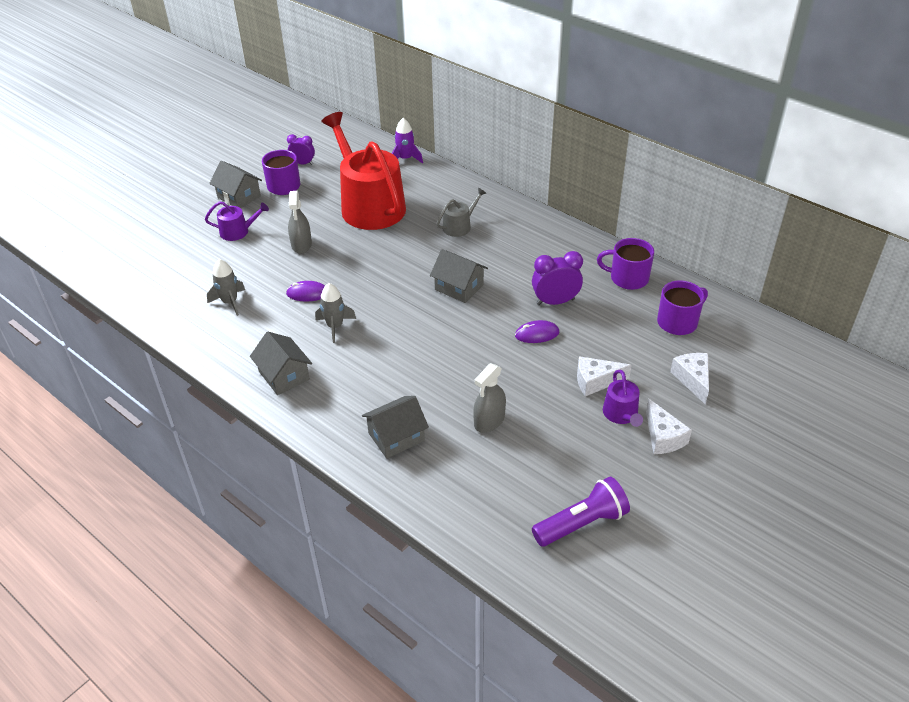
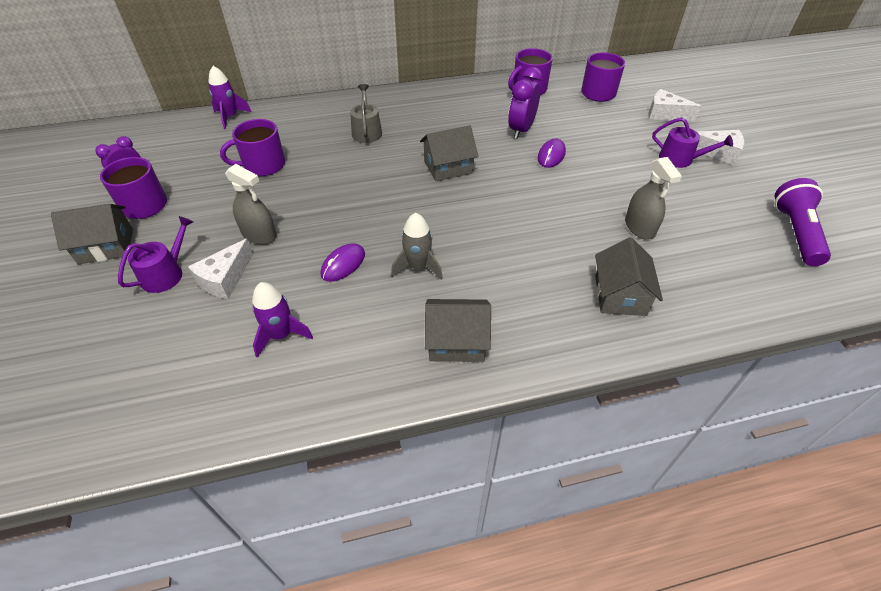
camera: 55 degrees left, 5 degrees up
grey rocket [207,259,245,316] -> purple rocket [252,282,313,358]
red watering can [321,112,406,230] -> purple mug [220,119,285,176]
white cheese [577,356,632,396] -> white cheese moved to [188,239,253,299]

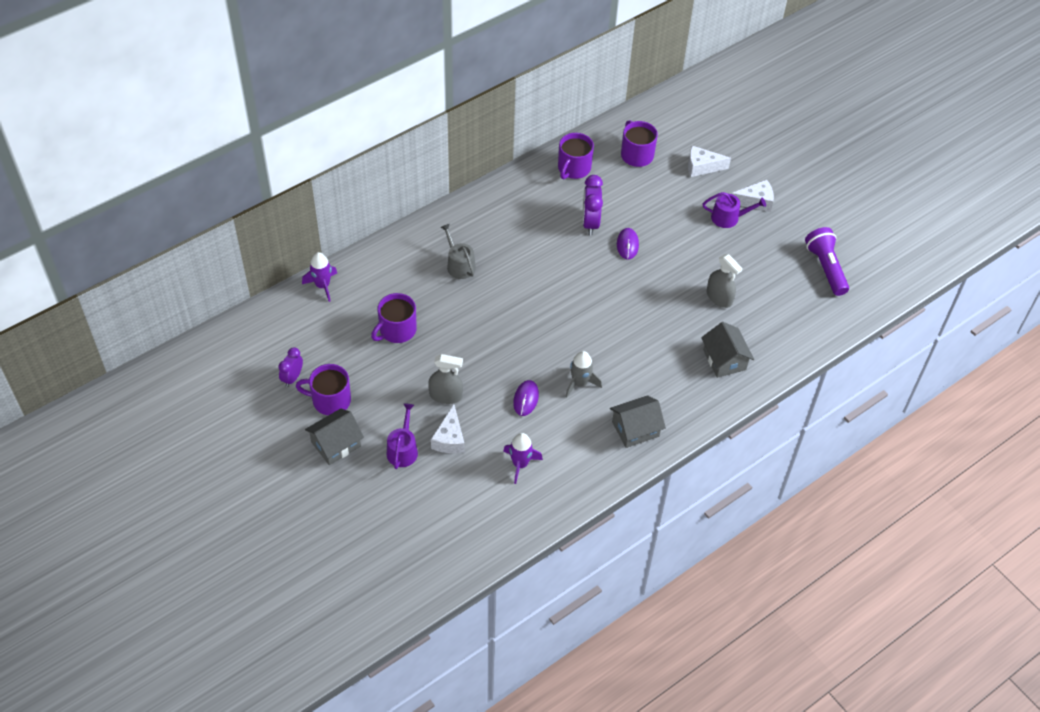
camera: 25 degrees left, 5 degrees up
grey house [420,125,478,181] -> none

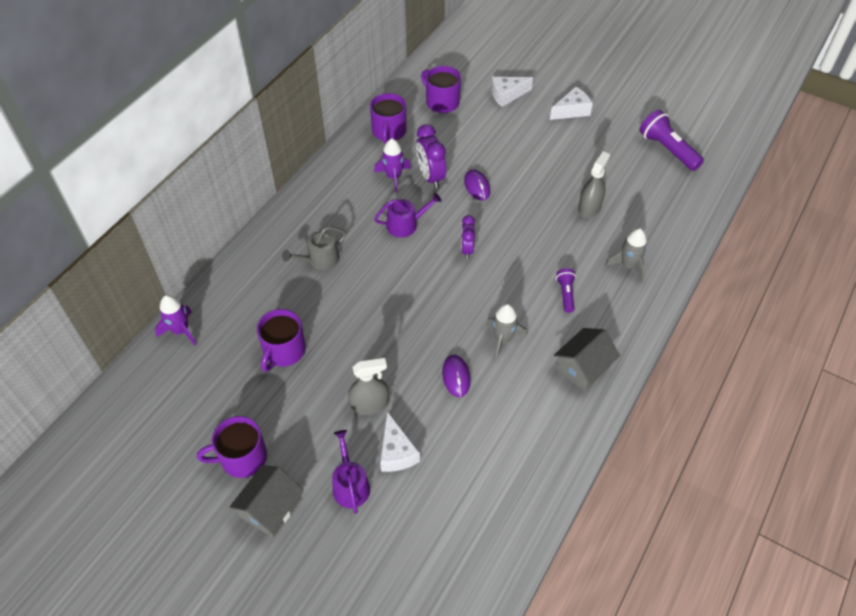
camera: 20 degrees left, 0 degrees up
purple clock [278,347,303,387] -> purple clock moved to [461,215,475,259]
grey watering can [440,224,476,279] -> grey watering can turned 75 degrees counterclockwise [282,226,346,270]
purple rocket [503,433,543,484] -> purple rocket moved to [374,138,411,193]
grey house [701,322,754,378] -> grey rocket [605,228,647,282]
purple watering can [702,192,766,228] -> purple watering can moved to [374,193,442,238]
grey spray bottle [707,254,743,308] -> grey spray bottle turned 90 degrees counterclockwise [578,151,610,218]
none -> purple flashlight [556,268,576,313]

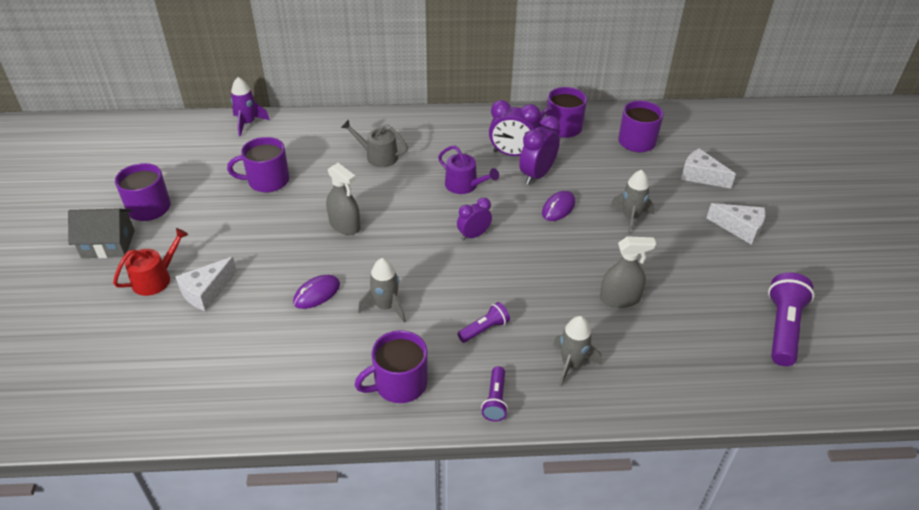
camera: 55 degrees right, 10 degrees down
purple watering can [332,430,370,514] -> red watering can [113,228,188,296]
grey spray bottle [348,358,389,415] -> grey spray bottle moved to [326,163,360,235]
purple rocket [374,138,411,193] -> purple clock [489,100,540,156]
grey house [553,328,620,391] -> purple mug [355,330,428,403]
none -> purple flashlight [481,366,508,422]
none -> grey rocket [610,170,655,235]

